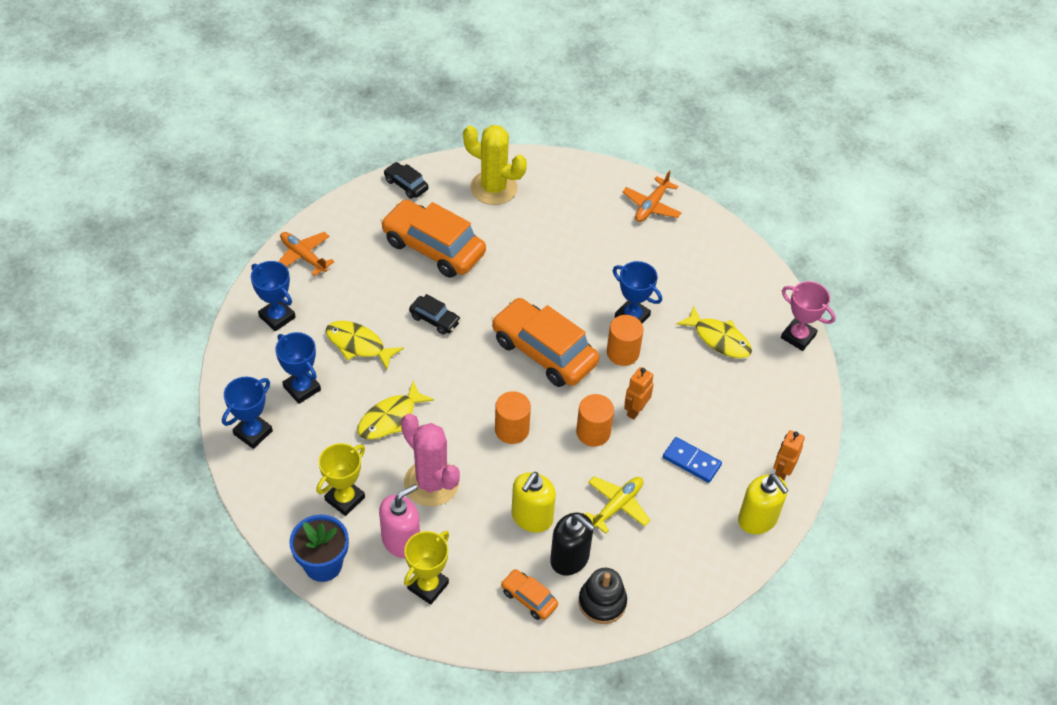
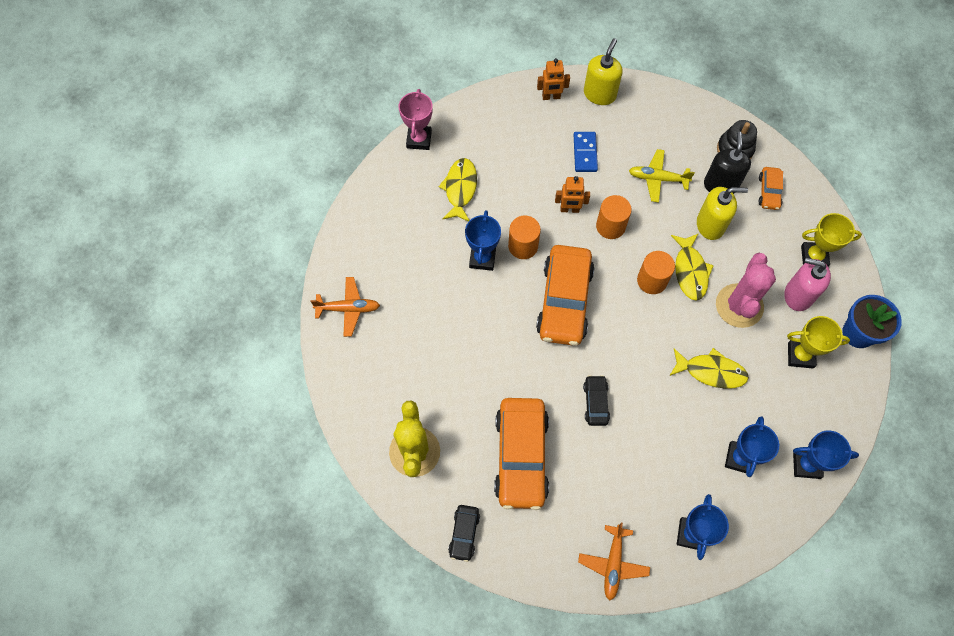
camera: 120 degrees left, 15 degrees up
yellow fish [326,321,404,370] -> yellow fish moved to [671,233,714,301]

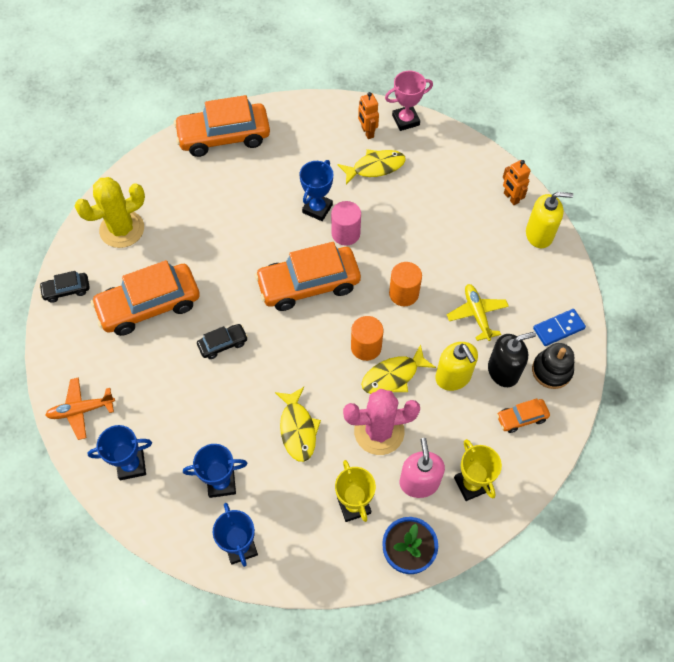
camera: 65 degrees right, 5 degrees down
orange plane [311,277,380,337] -> orange car [174,95,270,157]
blue trophy [465,210,501,271] -> blue trophy turned 45 degrees counterclockwise [299,160,333,221]
orange cylinder [508,215,541,259] -> pink cylinder [331,201,361,246]
orange robot [555,176,590,213] -> orange robot moved to [358,92,379,139]
blue domino [574,132,598,172] -> blue domino moved to [533,309,586,346]

